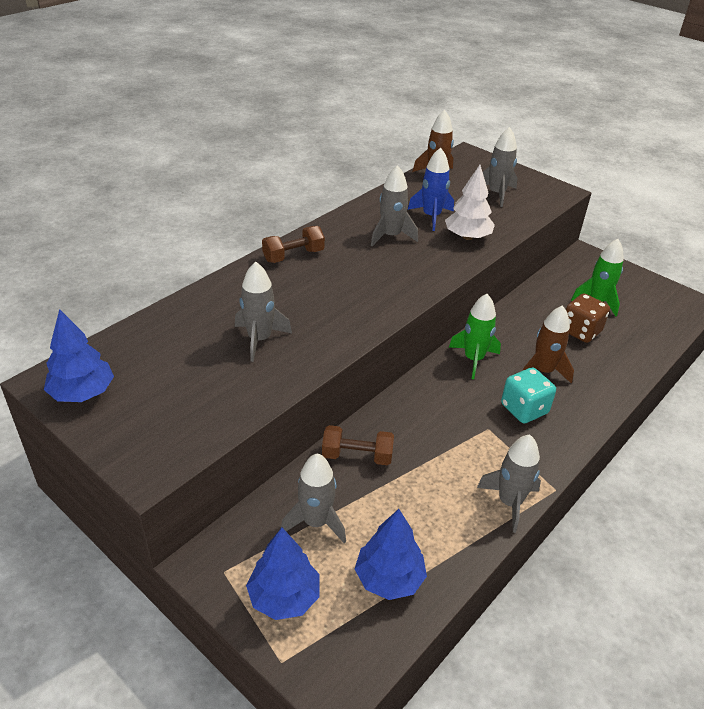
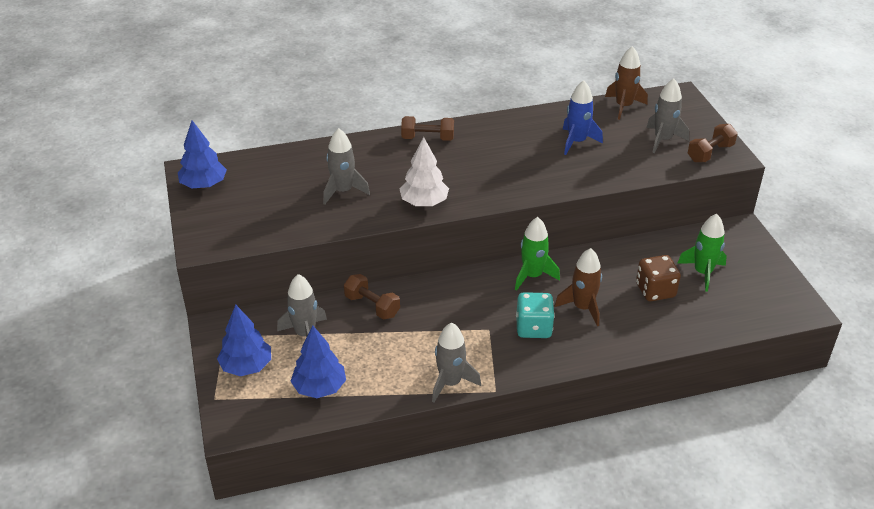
camera: 35 degrees right, 0 degrees up
grey rocket [371,165,418,246] -> none
white tree [445,165,495,240] -> white tree moved to [400,137,449,206]
none -> brown dumbbell [688,124,738,163]

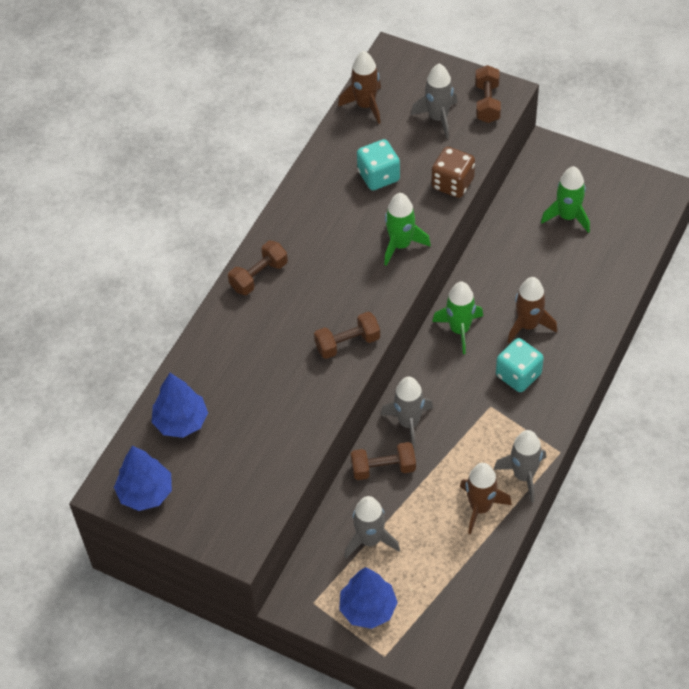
camera: 45 degrees left, 15 degrees up
blue tree [291,326,346,398] -> blue tree moved to [152,373,208,438]
grey rocket [323,128,370,205] -> grey rocket moved to [381,377,433,449]
white tree [400,137,449,206] -> brown dumbbell [314,312,380,359]
blue rocket [563,80,603,155] -> turquoise dice [357,139,400,190]
brown dice [636,255,681,301] -> brown dice moved to [432,147,475,198]
none -> green rocket [384,193,431,266]
none -> brown rocket [460,463,512,534]

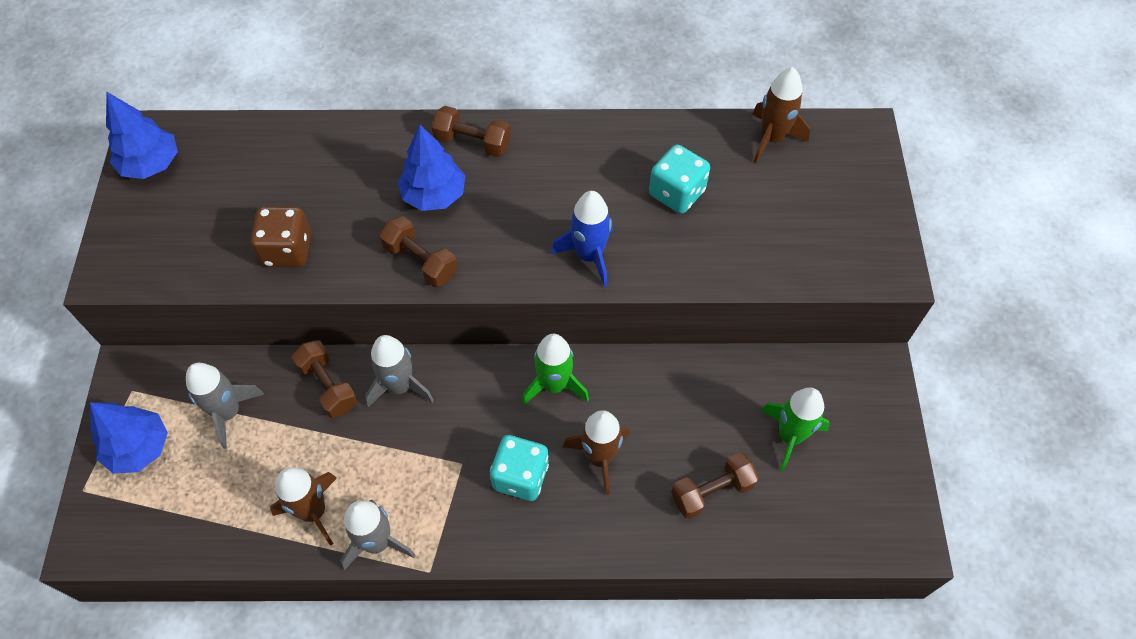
camera: 60 degrees right, 5 degrees up
blue tree [152,373,208,438] -> blue tree moved to [398,125,466,211]
green rocket [384,193,431,266] -> blue rocket [551,191,613,287]
grey rocket [411,64,458,139] -> none
brown dice [432,147,475,198] -> brown dice moved to [250,206,311,267]
brown dumbbell [475,65,501,123] -> brown dumbbell moved to [671,452,759,519]

